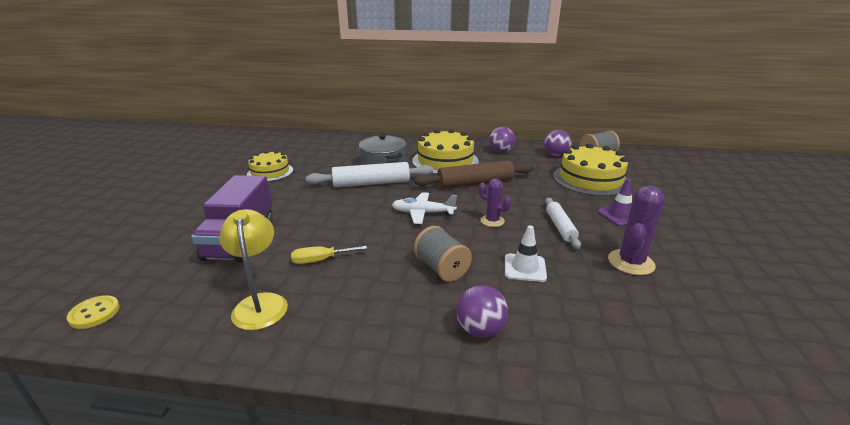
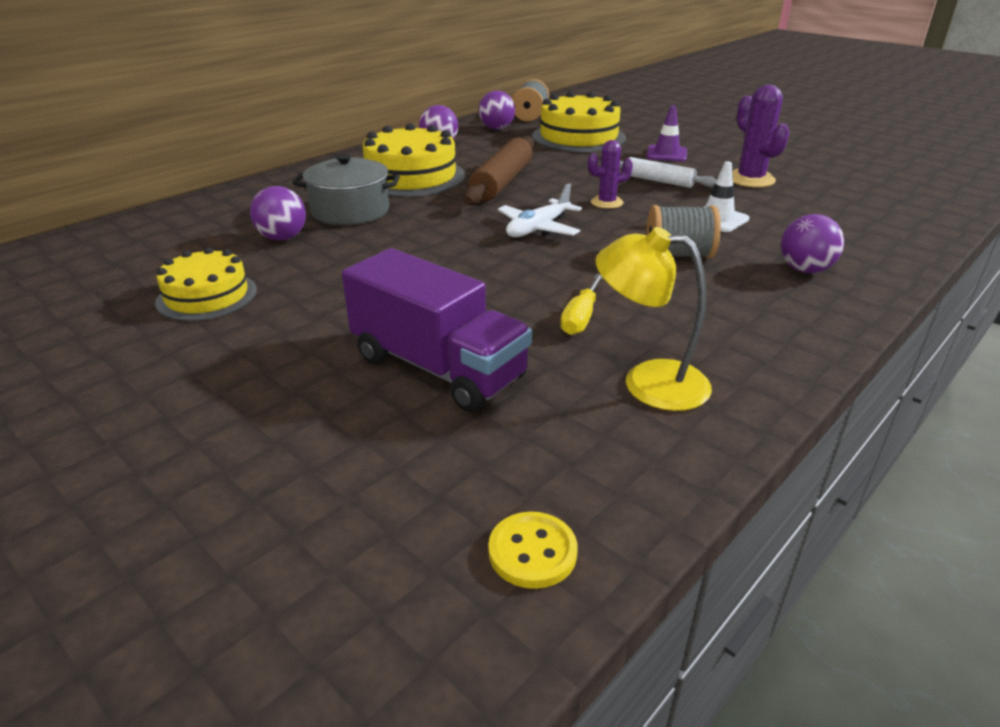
camera: 55 degrees left, 5 degrees up
white rolling pin [306,162,434,187] -> none
none -> purple ball [250,186,306,241]

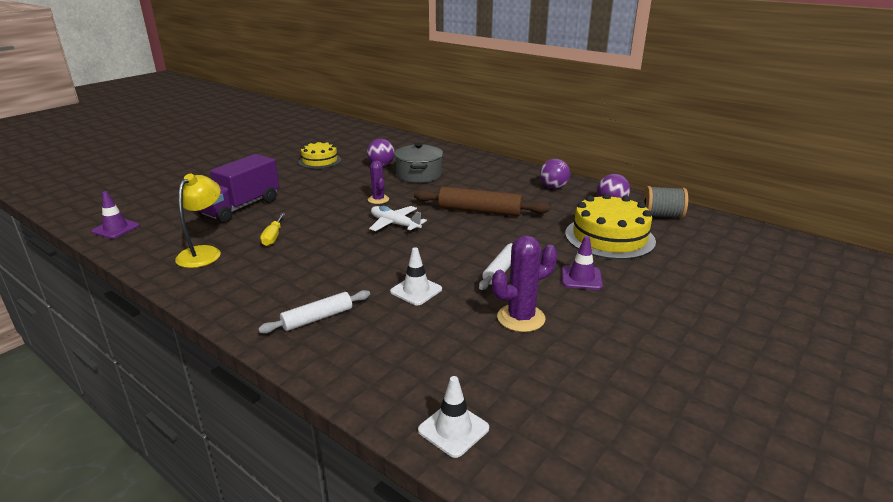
camera: 85 degrees right, 5 degrees down
yellow cake [363,123,465,197] -> none
yellow button [488,512,577,589] -> purple traffic cone [91,191,140,239]
yellow screwdriver [560,274,603,335] -> yellow screwdriver turned 105 degrees counterclockwise [260,213,285,246]
purple cactus [588,140,633,209] -> purple cactus moved to [368,161,389,204]
grey spool [646,205,721,258] -> none
purple ball [781,214,844,273] -> white rolling pin [258,290,370,334]
none -> white traffic cone [418,376,489,458]

